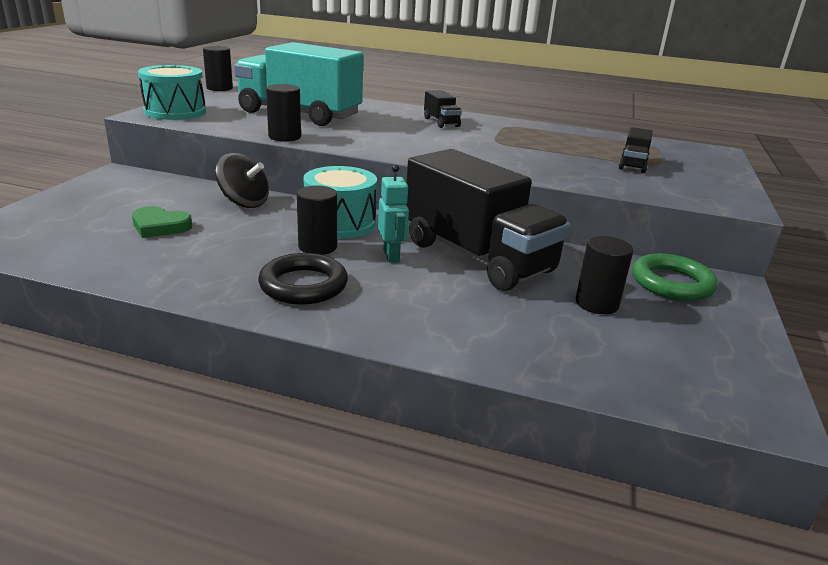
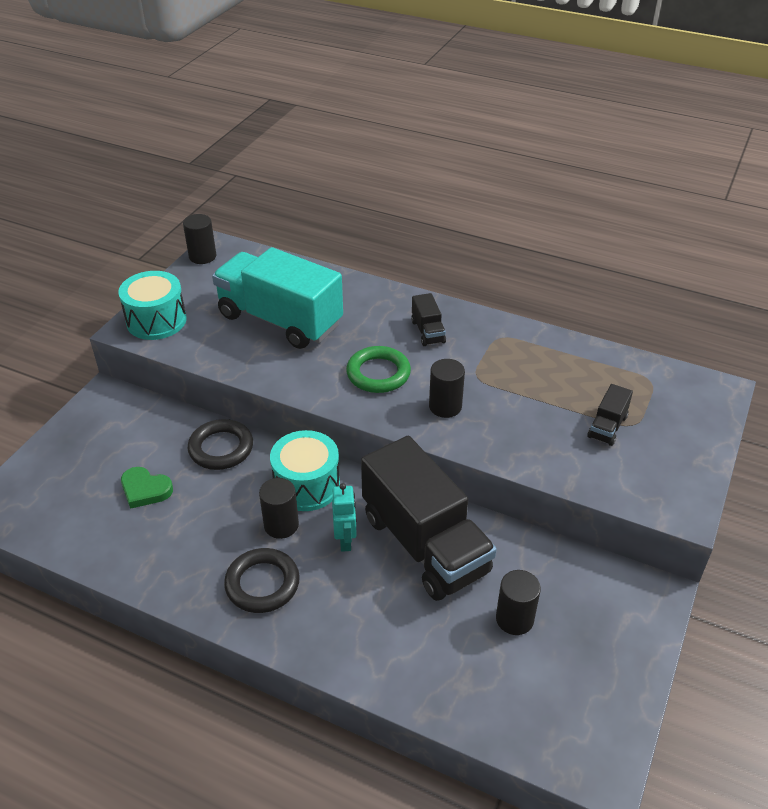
camera: 10 degrees right, 15 degrees up
black spinning top [215,153,269,208] -> black ring [187,419,253,470]
black cylinder [266,84,301,142] -> black cylinder moved to [429,359,465,418]
green ring [632,253,718,301] -> green ring moved to [346,346,411,393]

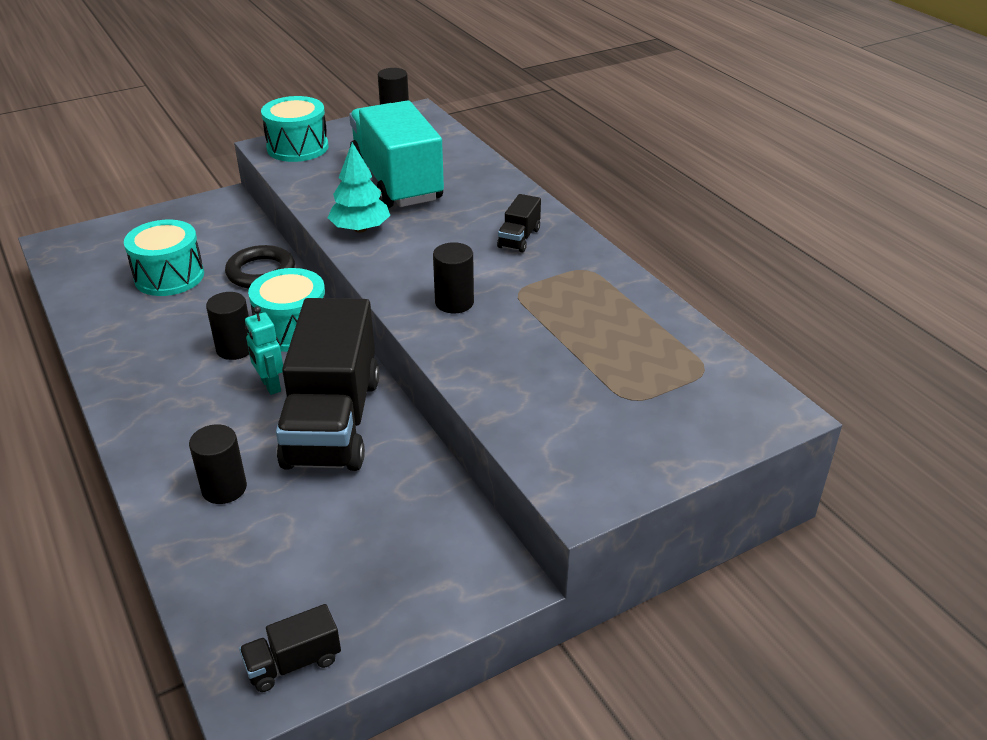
camera: 35 degrees right, 5 degrees down
green heart [121,467,173,509] -> turquoise drum [124,219,204,296]
black ring [224,548,300,613] -> none
turquoise robot [332,483,357,552] -> turquoise robot turned 120 degrees clockwise [245,306,283,395]
green ring [346,346,411,393] -> none
black cylinder [496,570,541,635] -> black cylinder moved to [189,424,247,504]
black truck [587,384,633,446] -> black truck moved to [239,604,341,692]
none -> turquoise tree [327,142,390,232]

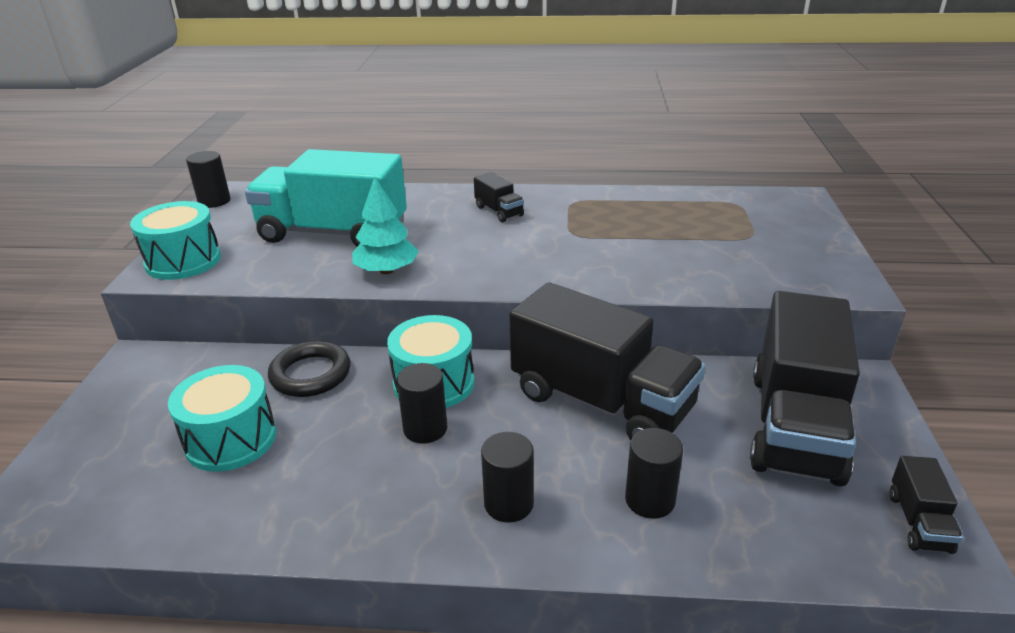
camera: 55 degrees left, 5 degrees down
turquoise robot [245,306,283,395] -> none
black cylinder [433,242,474,313] -> black cylinder moved to [481,432,534,523]
none -> black truck [750,291,860,487]

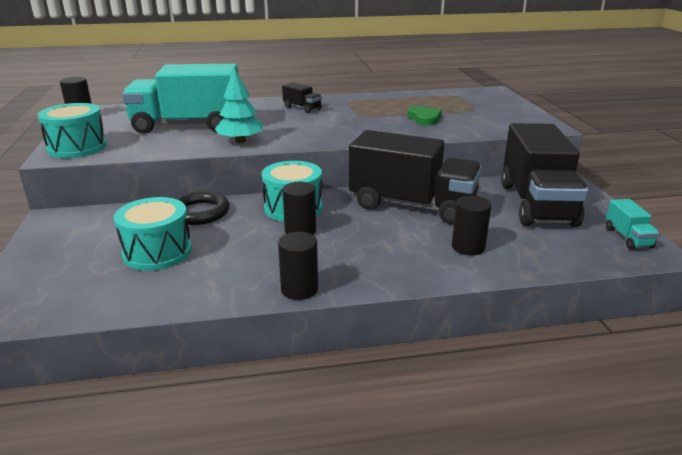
camera: 15 degrees left, 5 degrees down
black cylinder [481,432,534,523] -> black cylinder moved to [278,232,318,300]
black truck [890,456,963,554] -> turquoise truck [606,199,660,249]
none -> green heart [408,106,442,125]

